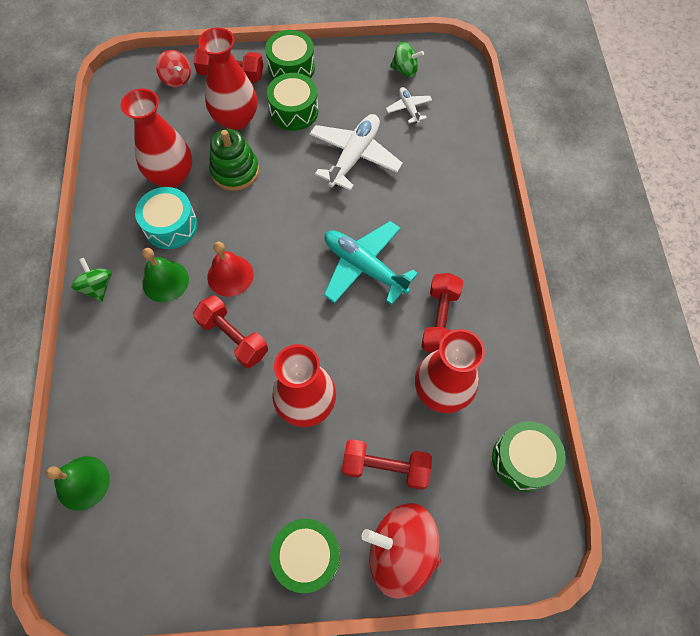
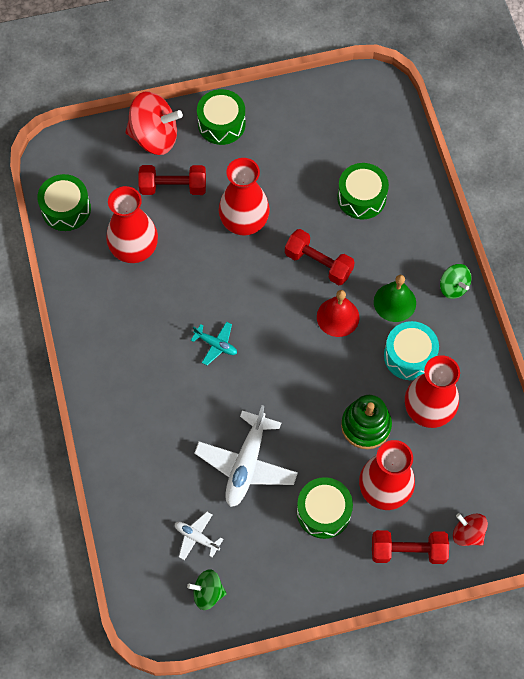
camera: 170 degrees right, 0 degrees up
green bell [46,456,110,511] -> none
green drum [265,30,315,80] -> green drum moved to [337,163,389,219]
turquoise plane [324,221,418,305] -> turquoise plane [191,322,237,365], size x0.50
white plane [386,87,432,123] -> white plane turned 150 degrees clockwise [175,512,223,560]
red dumbbell [421,273,463,353] -> none

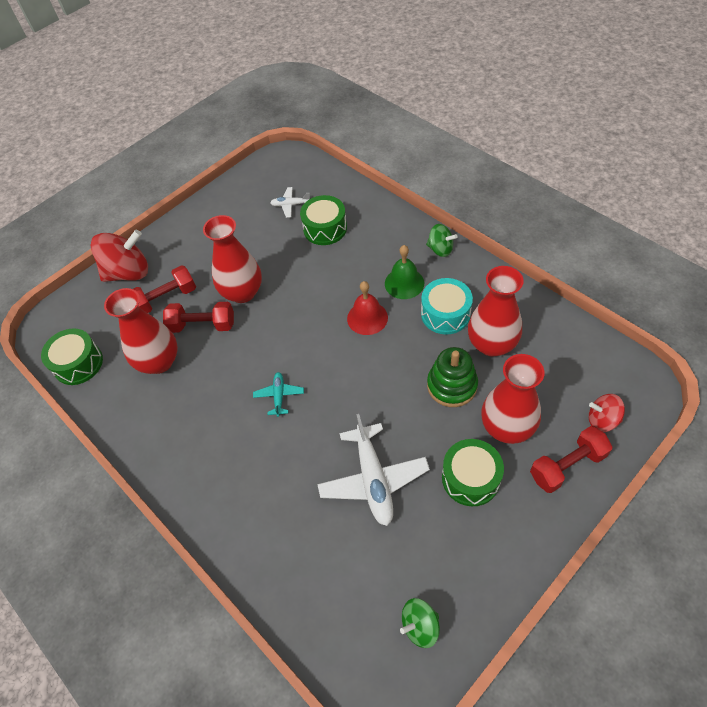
camera: 25 degrees left, 10 degrees down
white plane [175,512,223,560] -> white plane moved to [270,187,310,218]
turquoise plane [191,322,237,365] -> turquoise plane turned 90 degrees counterclockwise [253,372,304,417]
green drum [197,89,246,145] -> none
red dumbbell [285,229,355,285] -> red dumbbell moved to [163,302,234,333]

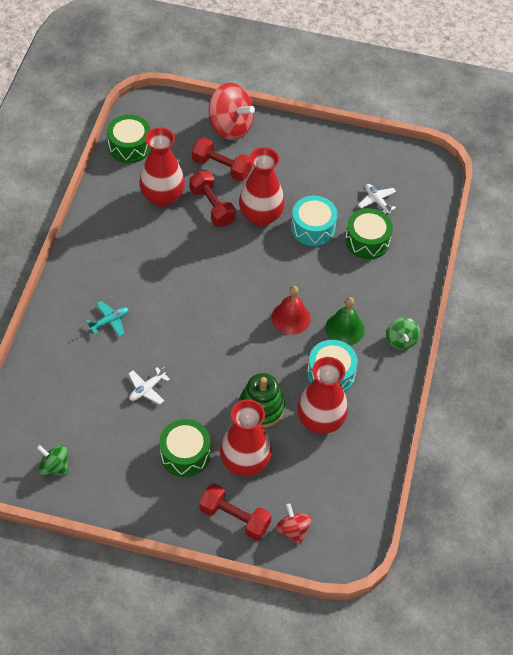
camera: 50 degrees right, 0 degrees up
turquoise plane [253,372,304,417] -> turquoise plane moved to [86,301,129,337]
white plane [317,414,430,526] -> white plane [129,366,170,404], size x0.50
none -> turquoise drum [291,195,337,246]

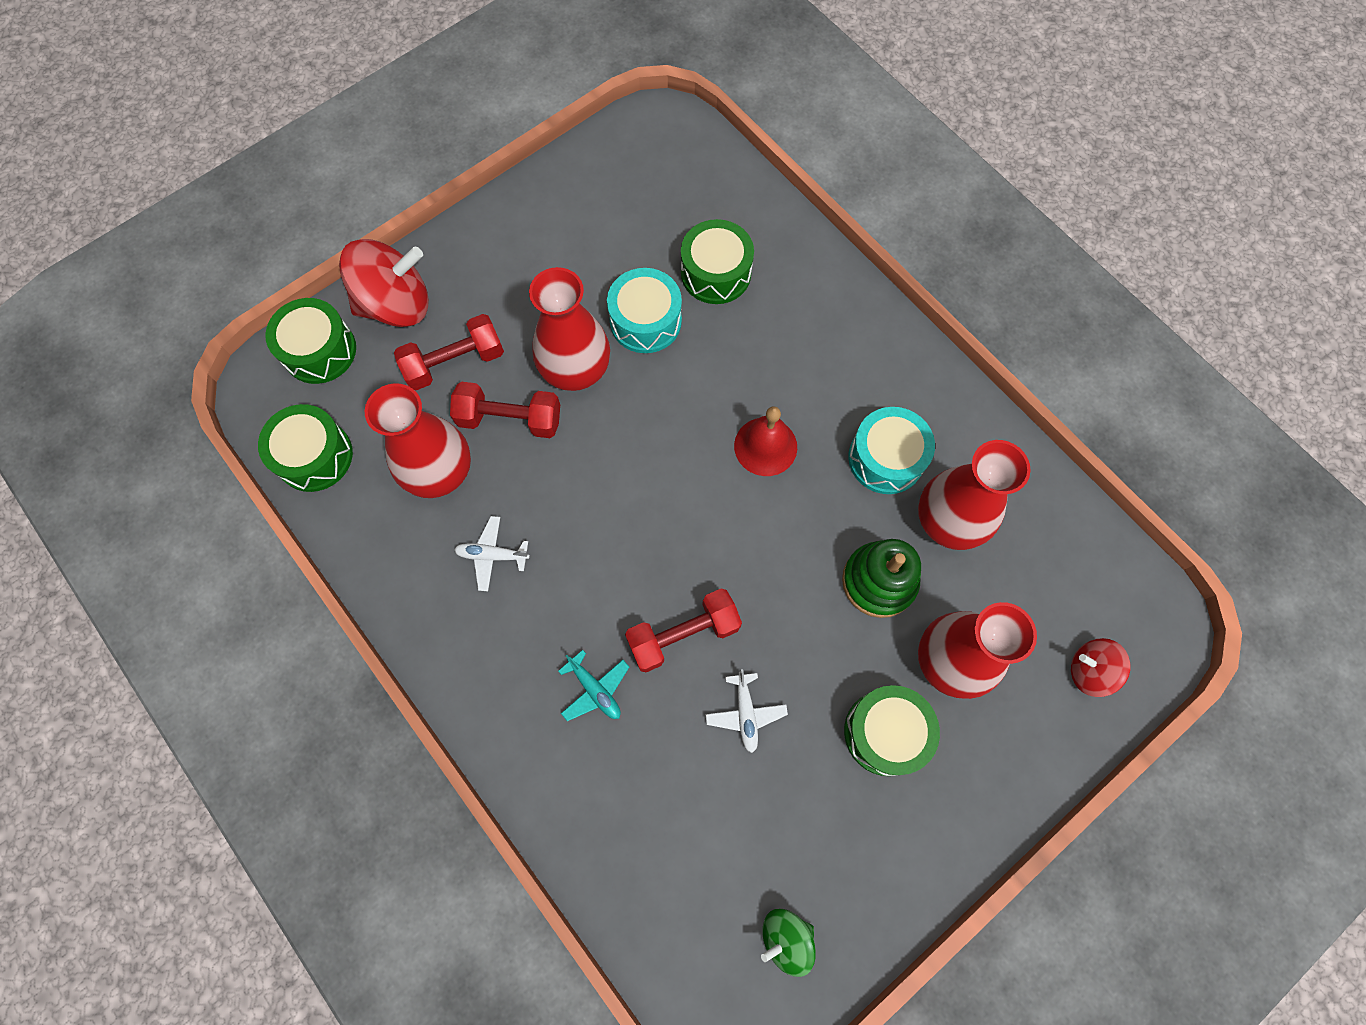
camera: 50 degrees left, 15 degrees up
turquoise plane [86,301,129,337] -> turquoise plane turned 135 degrees clockwise [558,650,629,721]
red dumbbell [199,483,272,541] -> red dumbbell moved to [625,589,742,672]
green bell [325,297,365,345] -> none
white plane [358,184,396,214] -> white plane moved to [454,516,530,591]
green spinning top [386,317,420,350] -> none
none -> green drum [265,298,356,384]

